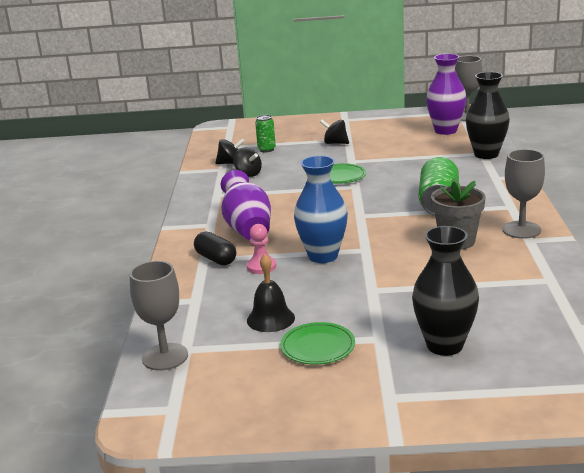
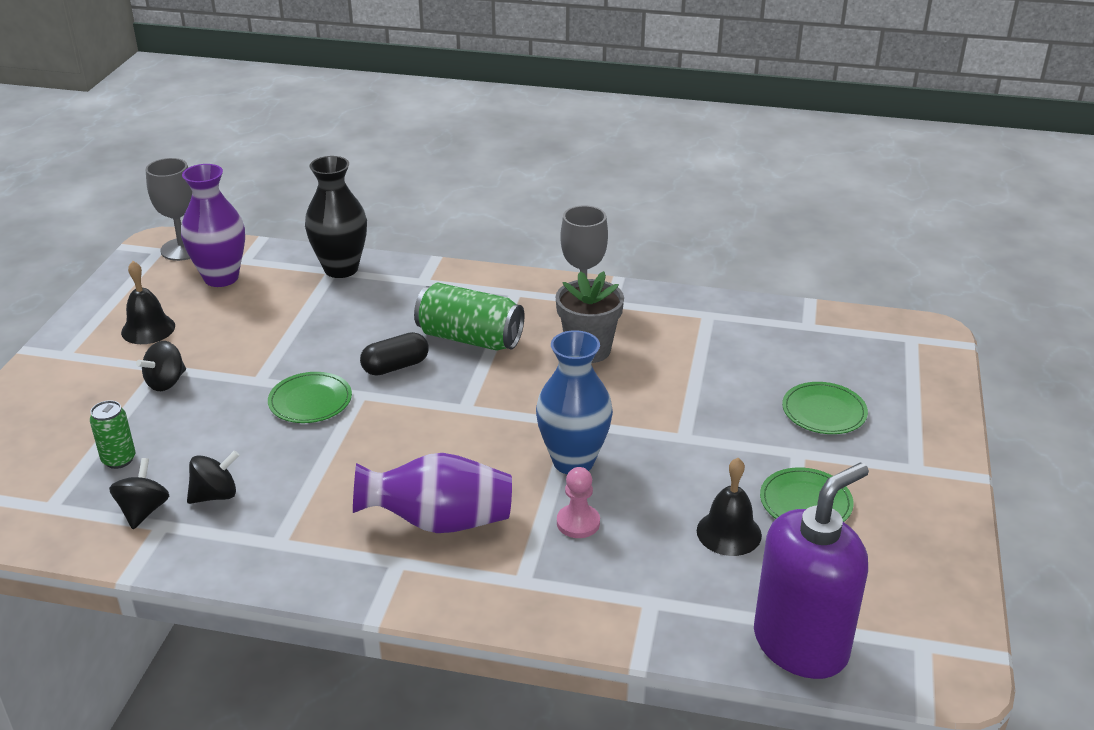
camera: 80 degrees left, 10 degrees up
grey goblet [130,261,188,370] -> purple soap dispenser [754,462,869,679]
black capsule [194,231,236,265] -> black capsule moved to [360,332,429,376]
black vase [412,226,479,356] -> green plate [782,382,868,434]
none -> black bell [121,261,175,344]

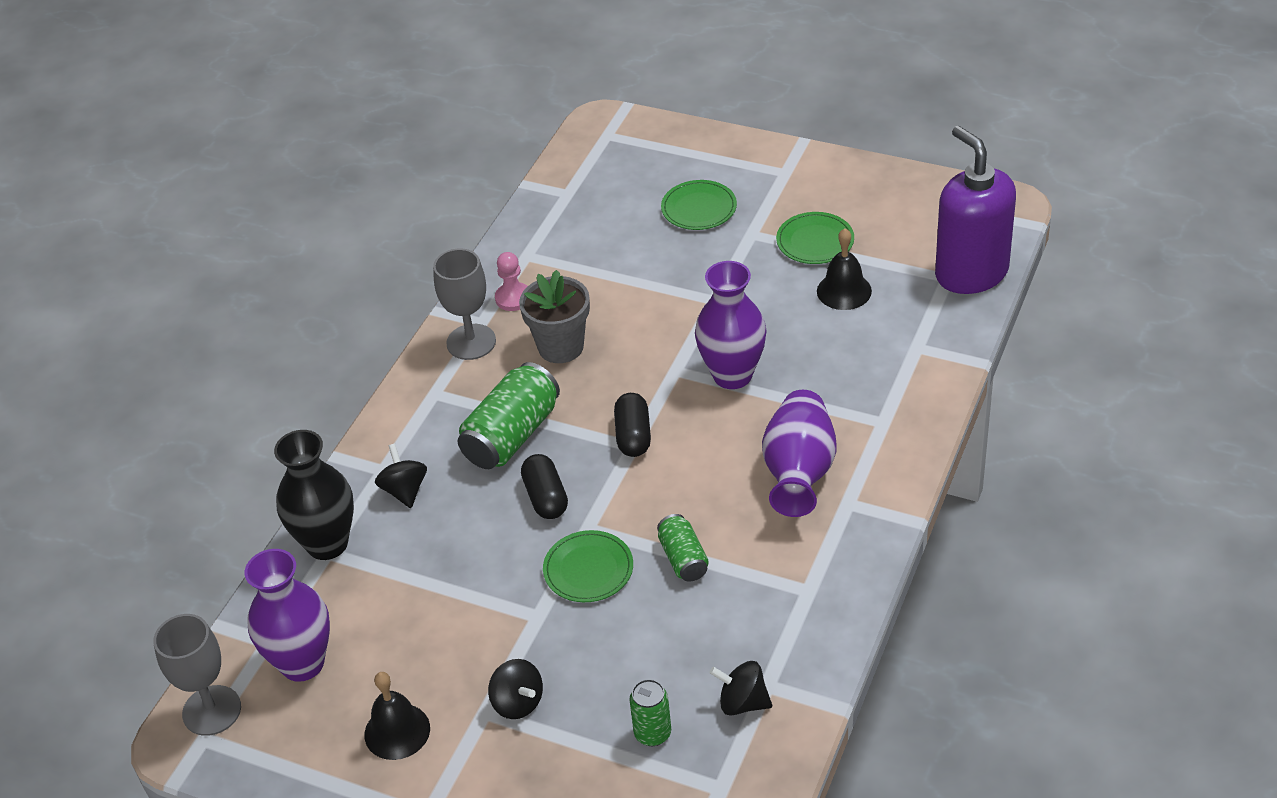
camera: 75 degrees left, 10 degrees up
black spinning top [187,450,239,504] -> black spinning top moved to [375,444,427,508]
blue vase [536,330,613,474] -> purple vase [695,261,767,389]
pink pawn [557,467,600,538] -> pink pawn moved to [495,252,528,311]
none -> black capsule [614,393,651,457]
none -> green can [657,514,709,582]

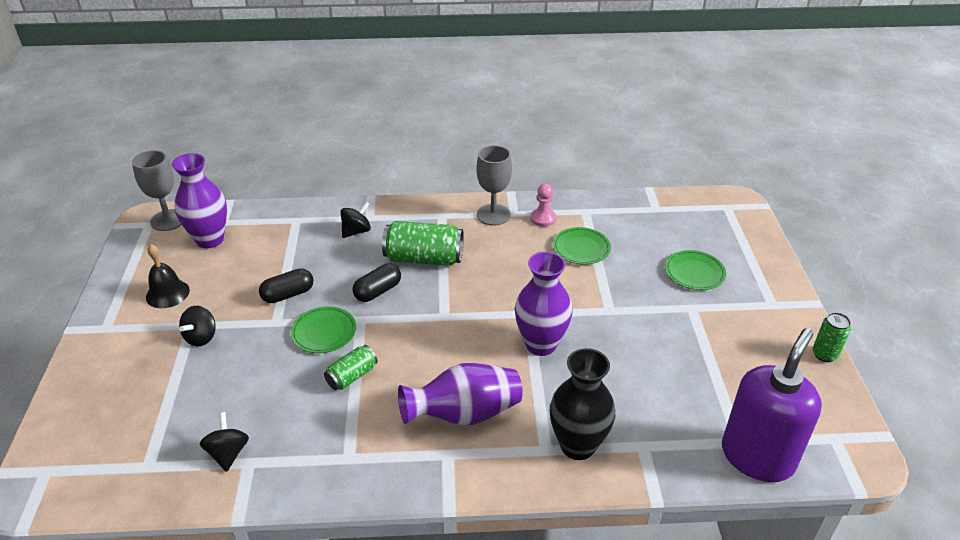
camera: 60 degrees right, 5 degrees down
black vase [274,430,354,560] -> black vase moved to [550,348,615,460]
grey flower pot [519,270,590,363] -> none
black capsule [614,393,651,457] -> black capsule moved to [259,268,313,303]
green can [629,679,671,746] -> green can moved to [813,312,851,362]
green plate [776,212,854,264] -> green plate moved to [553,227,611,265]
black bell [817,228,872,310] -> none

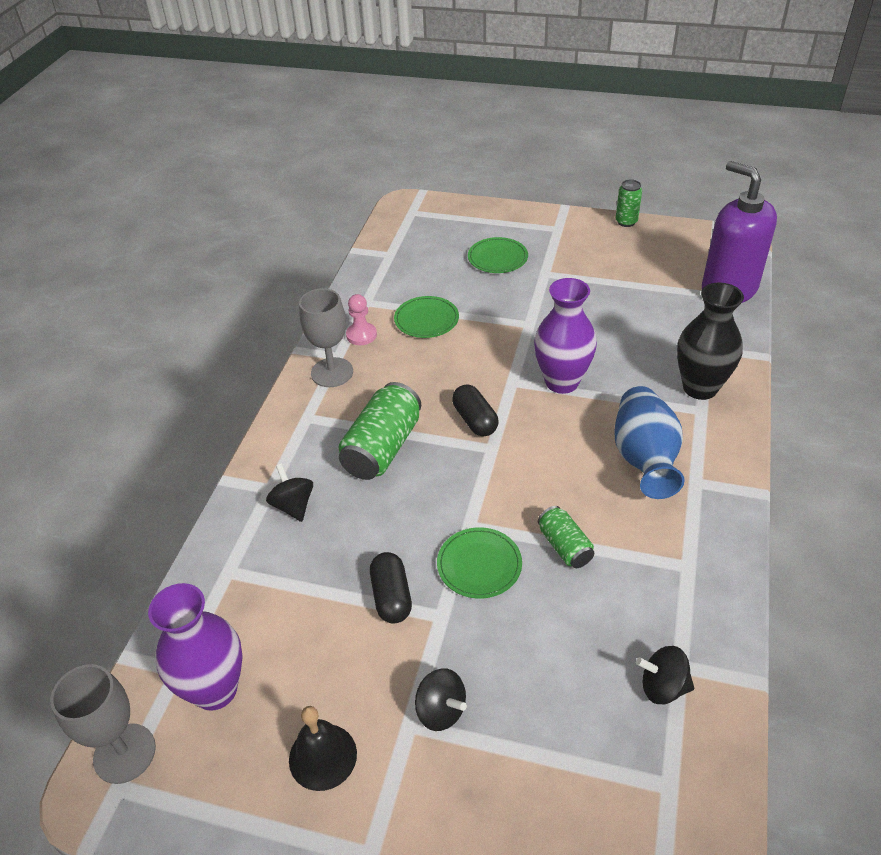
camera: 70 degrees left, 5 degrees up
black capsule [352,263,401,302] -> black capsule moved to [452,385,499,436]
purple vase [398,363,523,425] -> blue vase [614,386,685,499]

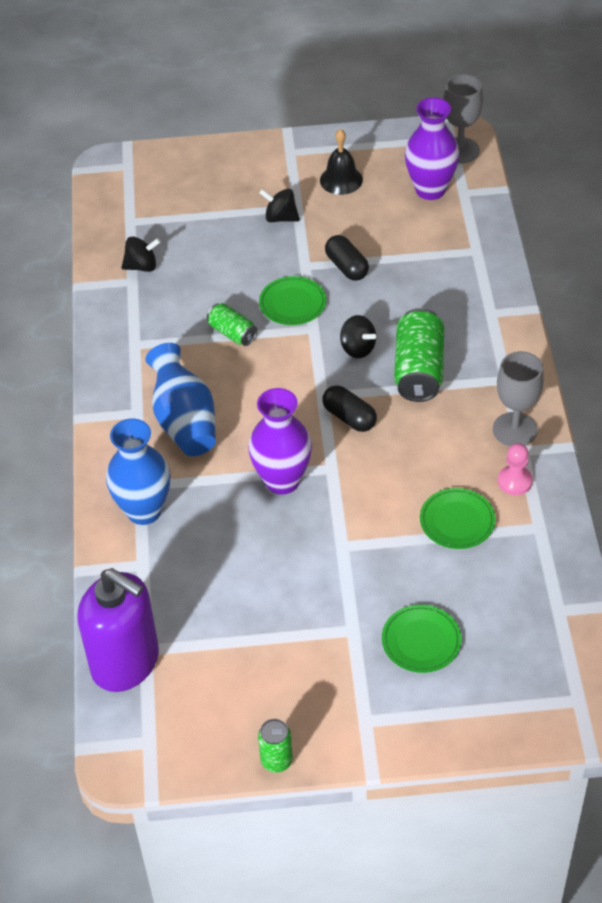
camera: 160 degrees right, 5 degrees up
black spinning top [266,463,313,522] -> black spinning top moved to [340,315,376,358]
black vase [677,282,744,400] -> blue vase [106,419,170,525]

